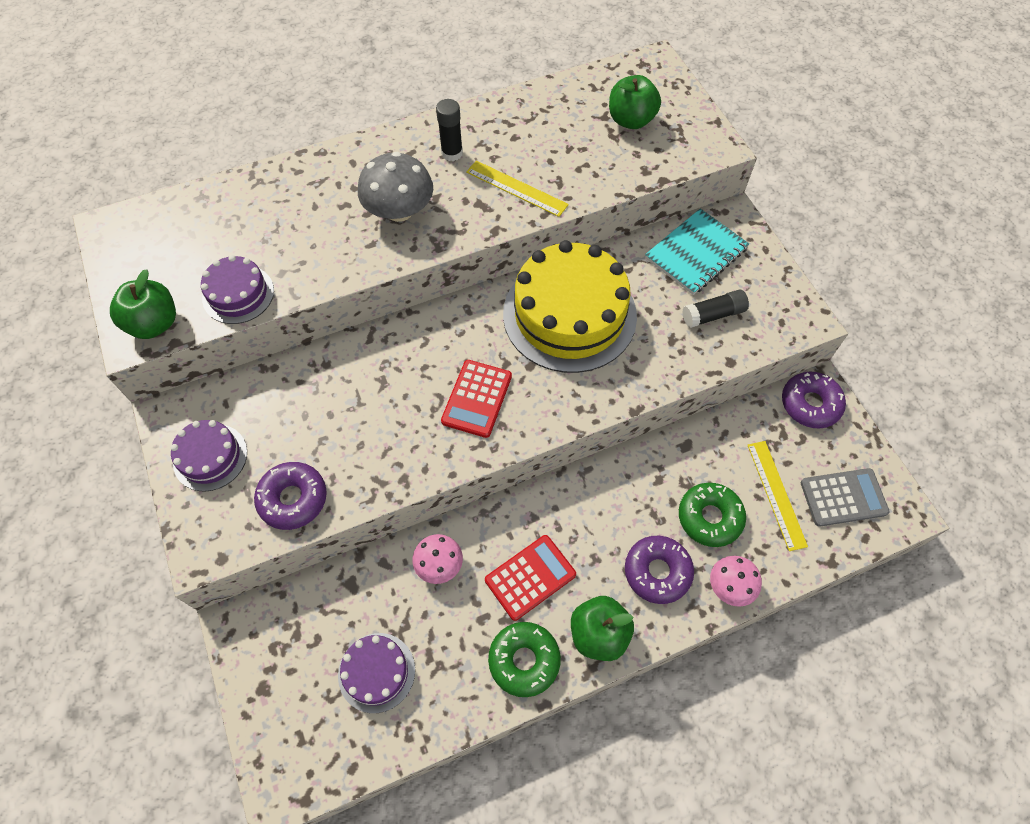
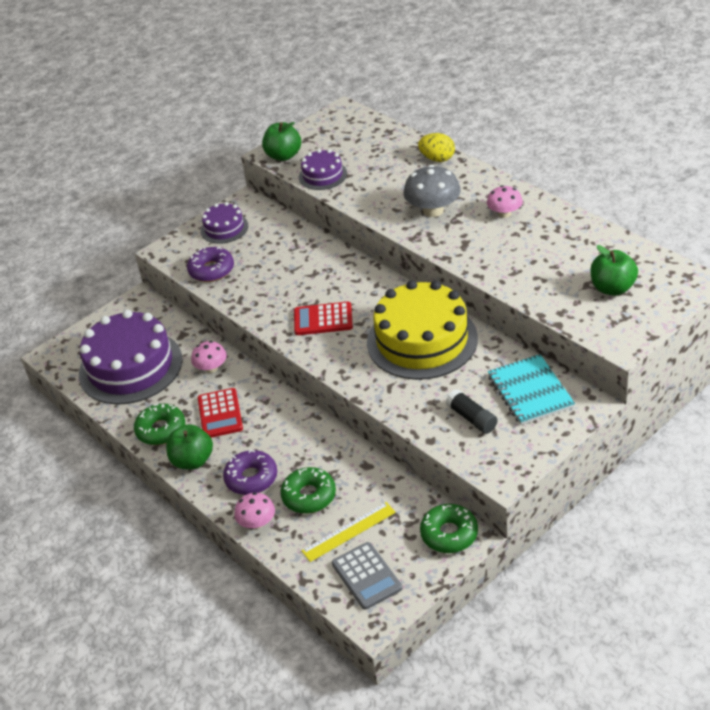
camera: 75 degrees right, 20 degrees down
purple cake [338,633,415,713] -> purple cake [79,310,183,405], size x2.02
black glue stick [436,99,463,161] -> pink mushroom [487,185,523,218]
yellow ruler [466,161,569,217] -> none
red calculator [485,535,576,621] -> red calculator turned 45 degrees clockwise [198,388,243,438]
turquoise notebook [645,208,749,295] -> turquoise notebook turned 45 degrees clockwise [488,354,575,425]
purple donut [782,372,846,428] -> green donut [420,504,478,553]
none -> yellow egg [418,133,455,162]

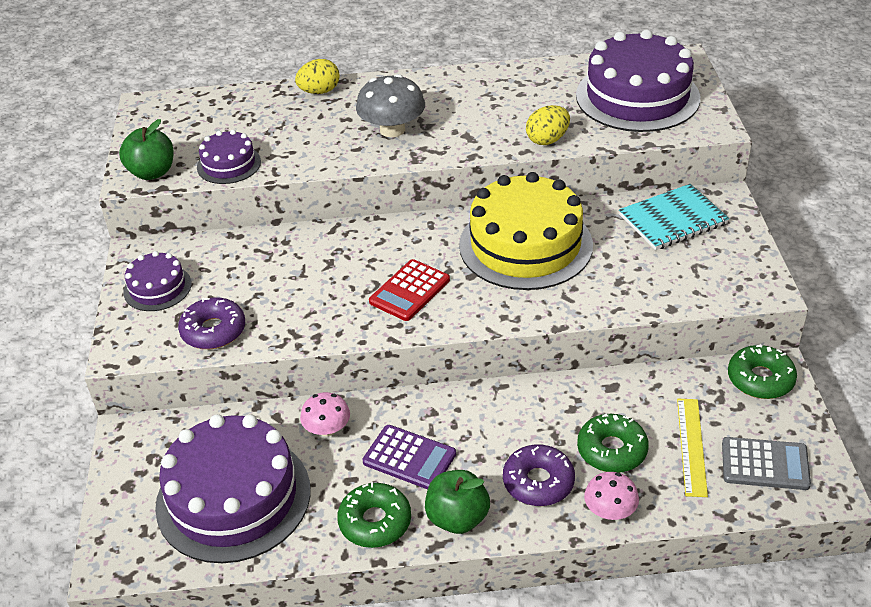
camera: 55 degrees left, 0 degrees up
red calculator [198,388,243,438] -> purple calculator [362,425,456,490]
black glue stick [446,389,498,434] -> none
pink mushroom [487,185,523,218] -> none
turquoise notebook [488,354,575,425] -> turquoise notebook turned 45 degrees counterclockwise [619,184,729,250]
green apple [590,245,638,296] -> purple cake [576,30,700,132]
none -> yellow egg [526,105,570,145]

